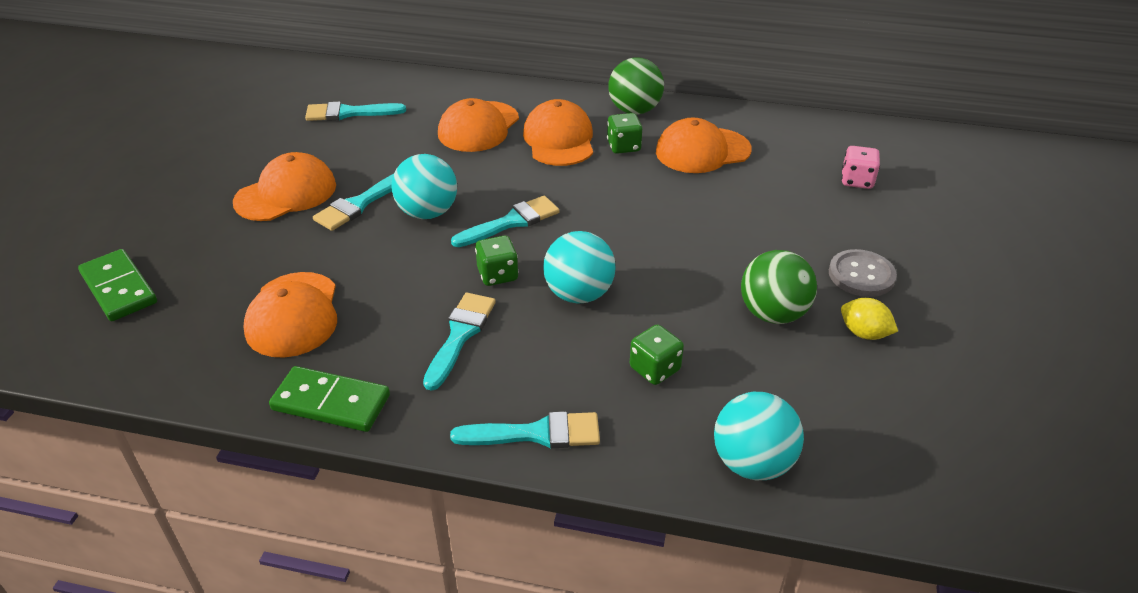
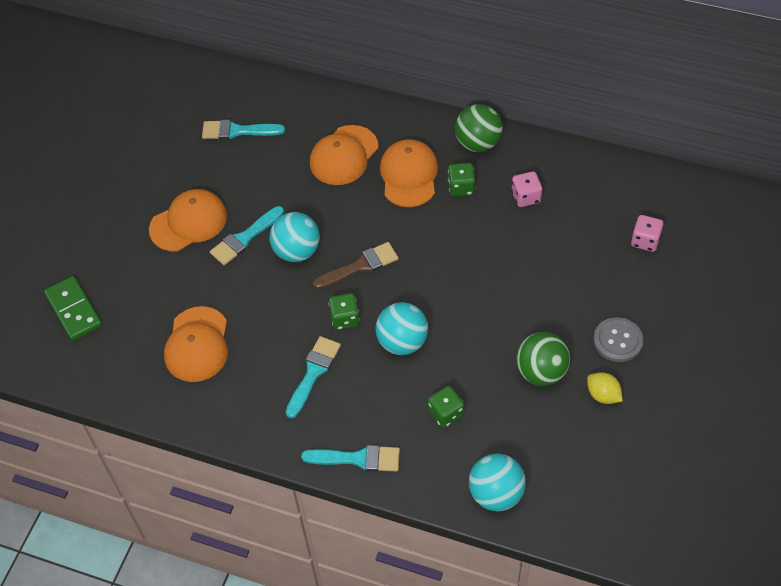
camera: 10 degrees right, 15 degrees up
green domino [269,366,390,432] -> none
turquoise brush [451,196,560,247] -> brown brush [313,242,399,289]
orange cap [656,117,752,173] -> pink dice [511,171,542,207]

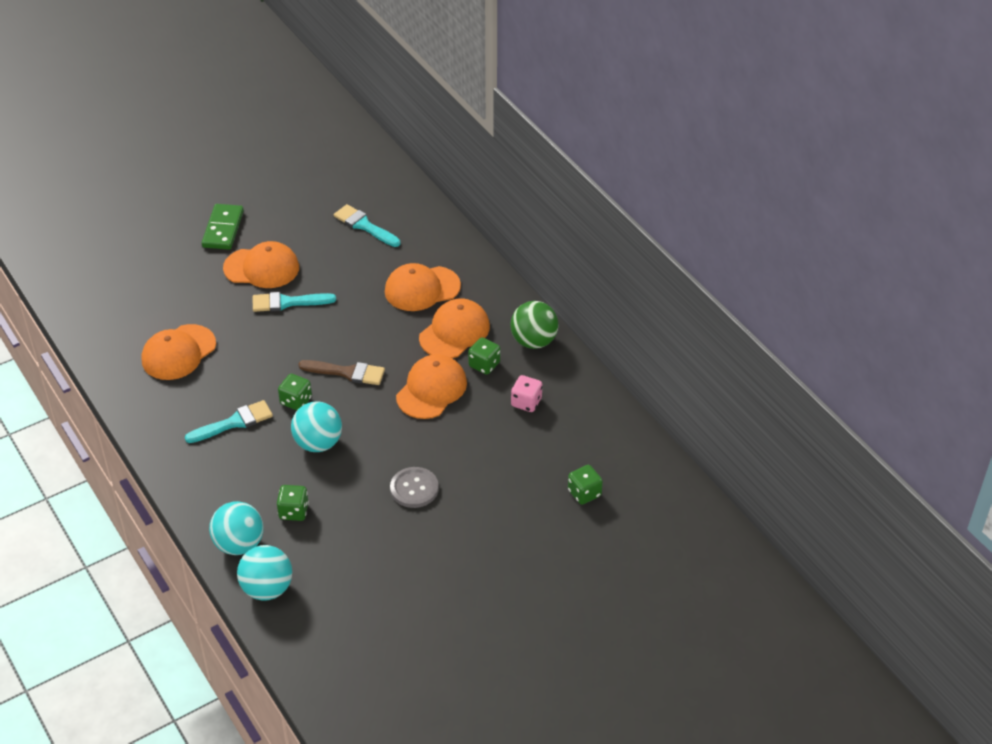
camera: 35 degrees right, 10 degrees down
green domino [44,276,102,341] -> green domino moved to [202,204,244,250]
turquoise ball [269,212,320,262] -> turquoise ball moved to [209,501,264,555]
turquoise brush [301,445,400,472] -> none
green ball [516,332,570,386] -> none
yellow lemon [587,372,623,404] -> none
grey button [594,317,644,362] -> grey button moved to [390,467,439,508]
pink dice [631,215,663,252] -> green dice [568,465,603,505]
none -> orange cap [396,354,467,419]

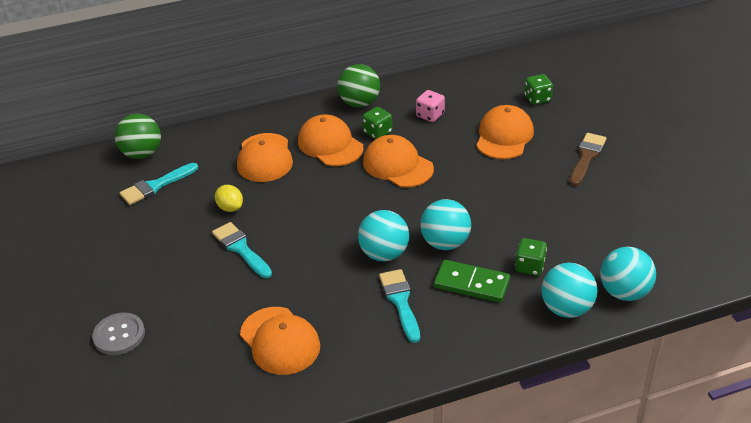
camera: 75 degrees left, 5 degrees down
green domino [202,204,244,250] -> green domino moved to [434,260,510,303]
orange cap [223,241,299,288] -> orange cap moved to [476,105,534,159]
turquoise brush [253,292,336,312] -> turquoise brush turned 135 degrees clockwise [212,222,272,278]
green dice [278,374,312,411] -> turquoise ball [358,210,409,261]
brown brush [298,360,385,385] -> brown brush moved to [570,133,607,186]
grey button [390,467,439,508] -> grey button moved to [92,313,145,355]
none -> green ball [115,114,161,159]
none -> yellow lemon [215,185,243,212]

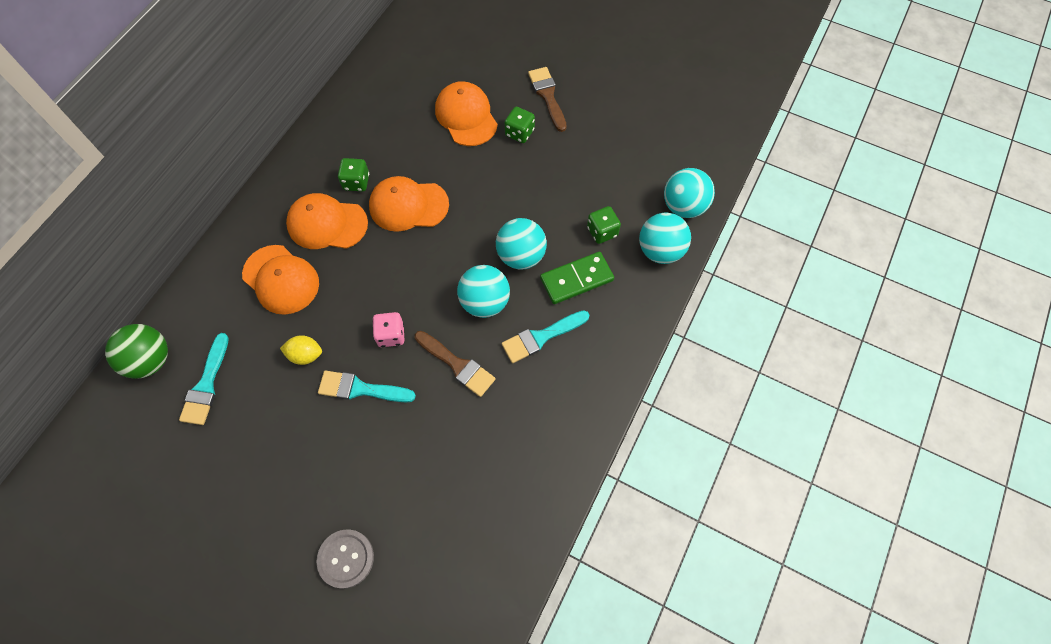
camera: 45 degrees left, 25 degrees up
orange cap [240,307,320,375] -> none
green ball [337,64,380,107] -> none
turquoise brush [379,269,420,343] -> turquoise brush turned 60 degrees counterclockwise [502,310,589,363]
pink dice [416,90,445,122] -> pink dice moved to [372,312,405,347]
green dice [524,74,553,105] -> green dice moved to [504,107,535,143]
none -> brown brush [415,331,495,397]

